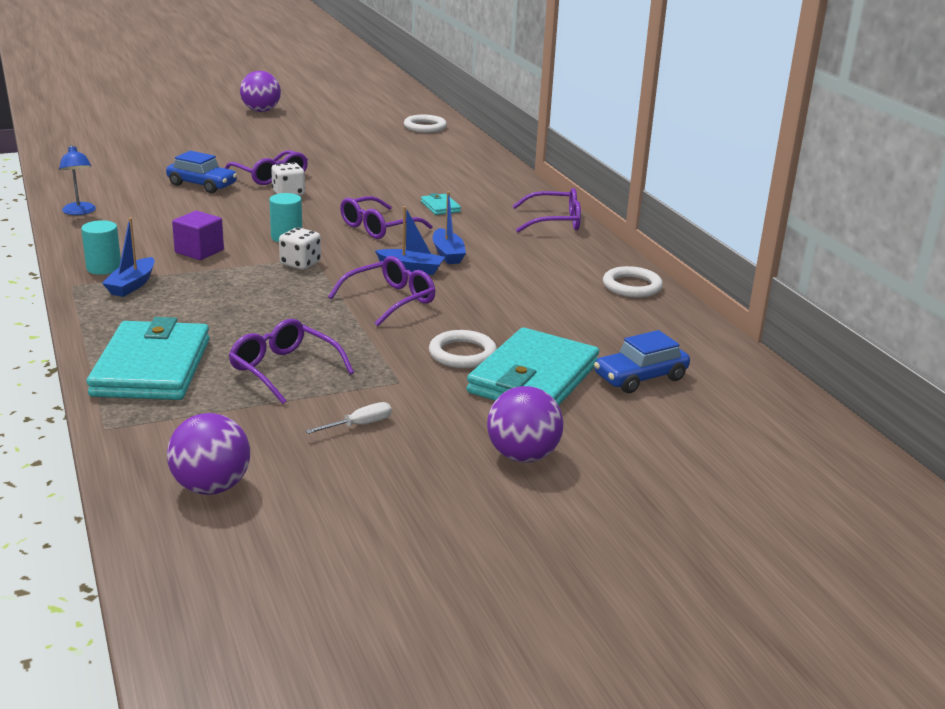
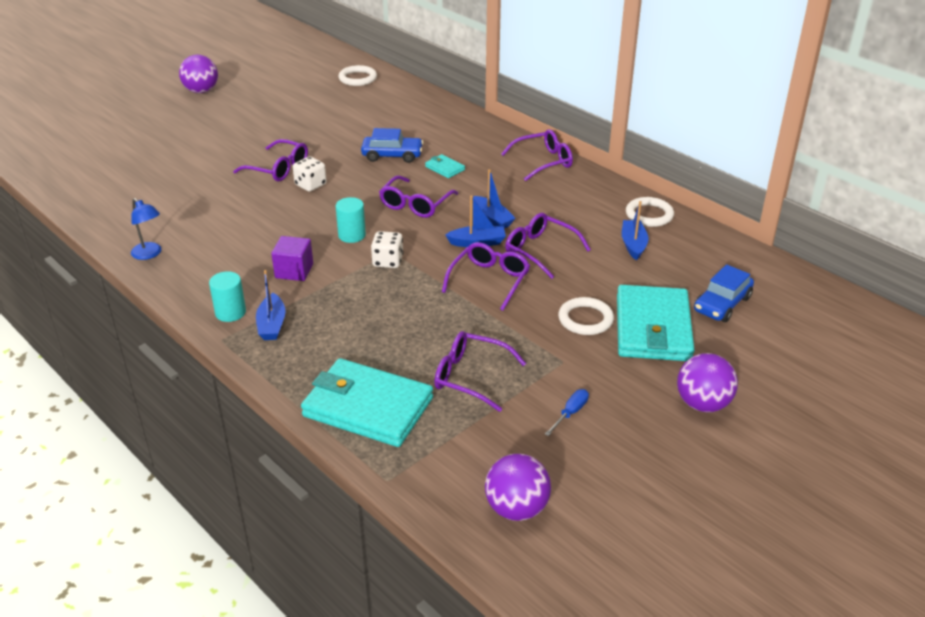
camera: 20 degrees left, 10 degrees up
turquoise wallet [87,317,210,400] -> turquoise wallet turned 45 degrees counterclockwise [301,358,433,447]
blue car [166,151,237,193] -> blue car moved to [361,128,424,163]
white screwdriver [306,402,392,434] -> blue screwdriver [545,389,589,436]
none -> purple glasses [505,213,591,279]
none -> blue boat [622,201,648,261]

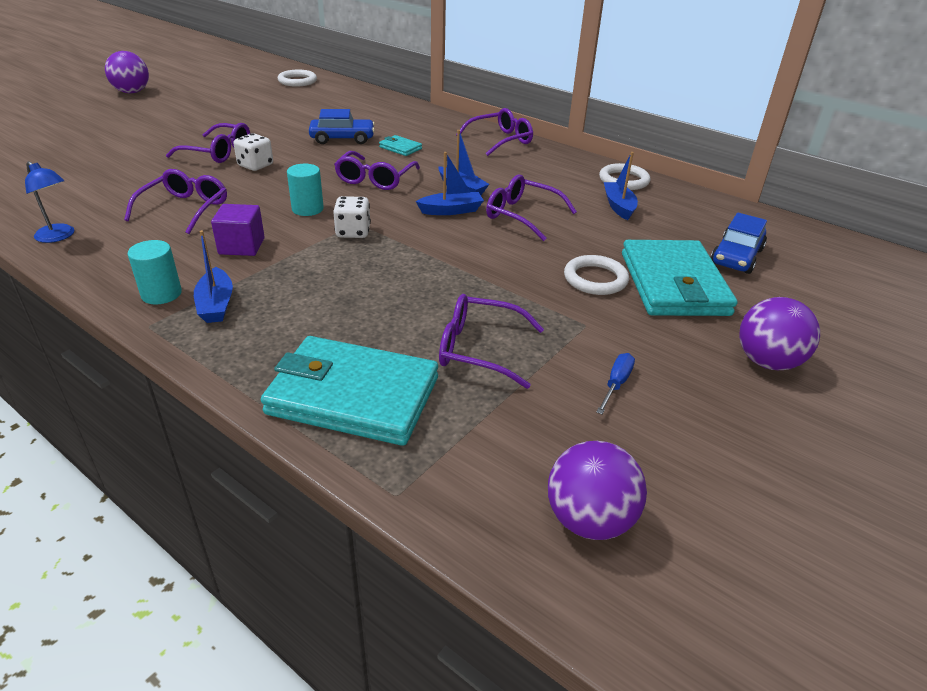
camera: 10 degrees left, 0 degrees up
purple glasses [442,242,530,311] -> purple glasses moved to [124,169,227,234]

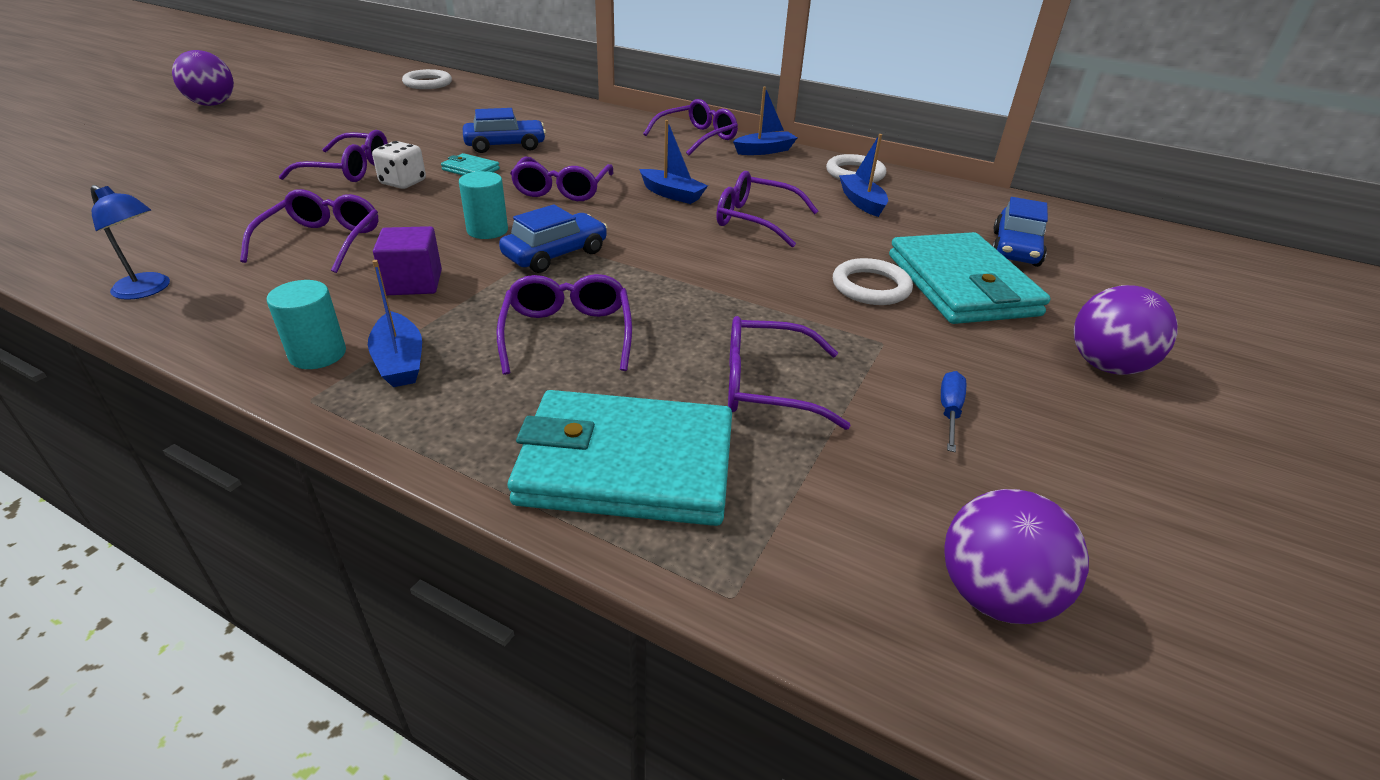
camera: 10 degrees left, 0 degrees up
white dice [333,196,371,238] -> blue car [499,204,607,273]
turquoise wallet [379,135,422,156] -> turquoise wallet moved to [441,153,500,175]
blue boat [416,152,484,215] -> blue boat moved to [733,87,797,155]
none -> purple glasses [496,274,632,375]

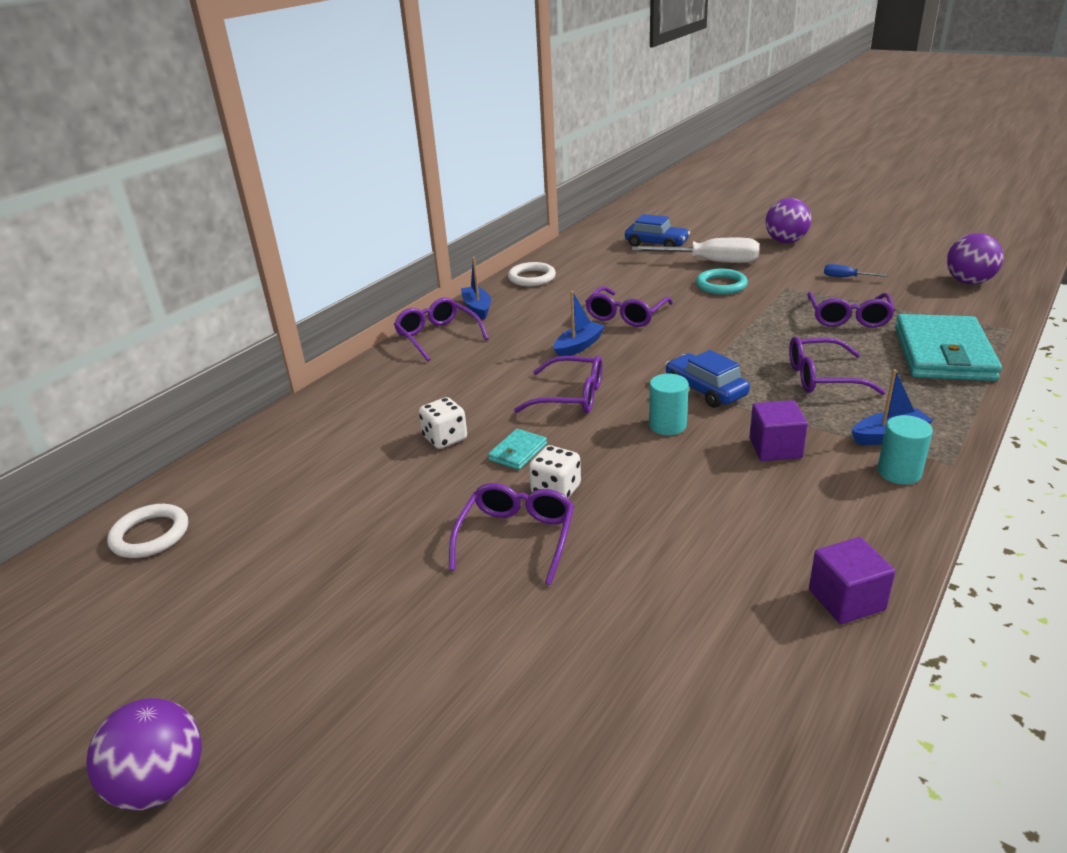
camera: 80 degrees left, 5 degrees down
blue lamp [90,185,170,300] -> purple cube [809,537,895,624]
purple glasses [240,189,379,273] -> none
blue car [463,108,546,153] -> white dice [419,397,467,449]
white ring [833,258,913,305] -> turquoise ring [696,269,748,295]
blue boat [839,134,888,217] -> none
turquoise wallet [889,232,1050,324] -> white screwdriver [632,238,759,263]

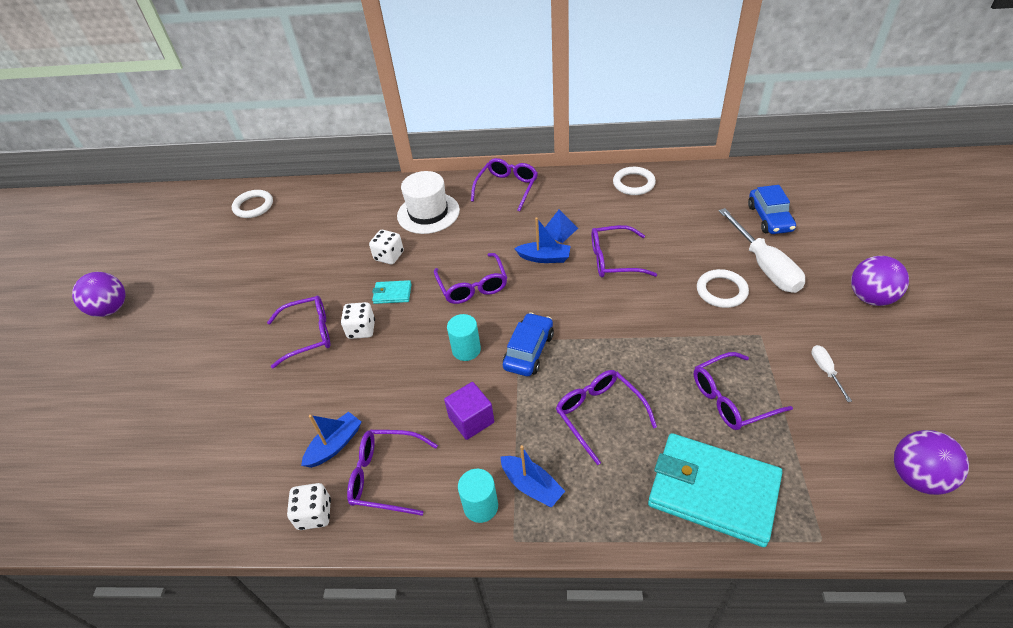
camera: 60 degrees right, 15 degrees up
blue boat [461,257,491,319] -> blue boat moved to [301,412,361,468]
turquoise ring [696,269,748,295] -> white ring [697,269,749,308]
purple cube [809,537,895,624] -> white dice [287,483,331,530]
blue screwdriver [824,264,889,277] -> white screwdriver [811,345,852,402]
turquoise wallet [895,314,1002,381] -> turquoise wallet turned 45 degrees clockwise [648,433,783,547]
none -> purple glasses [347,430,438,516]
none -> white hat [397,171,460,234]
none -> blue pyramid [545,209,578,243]

